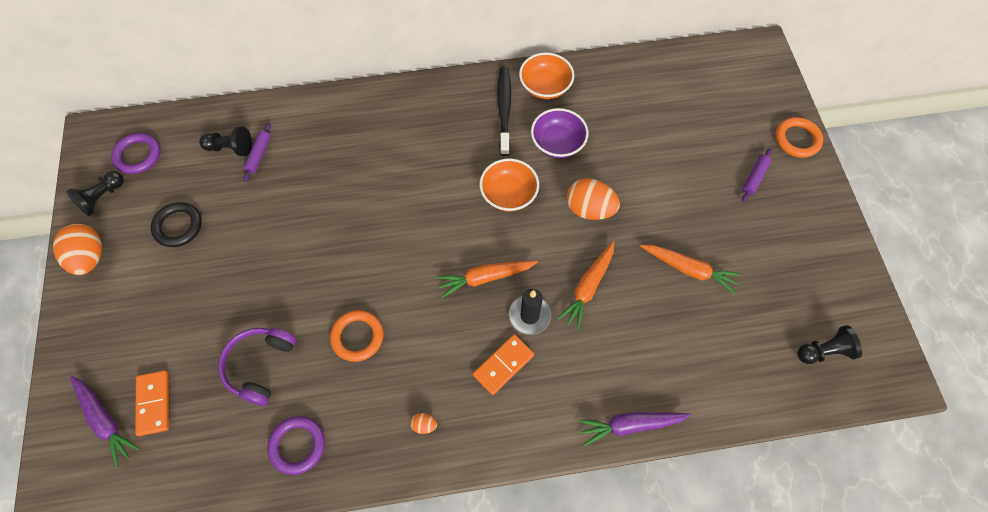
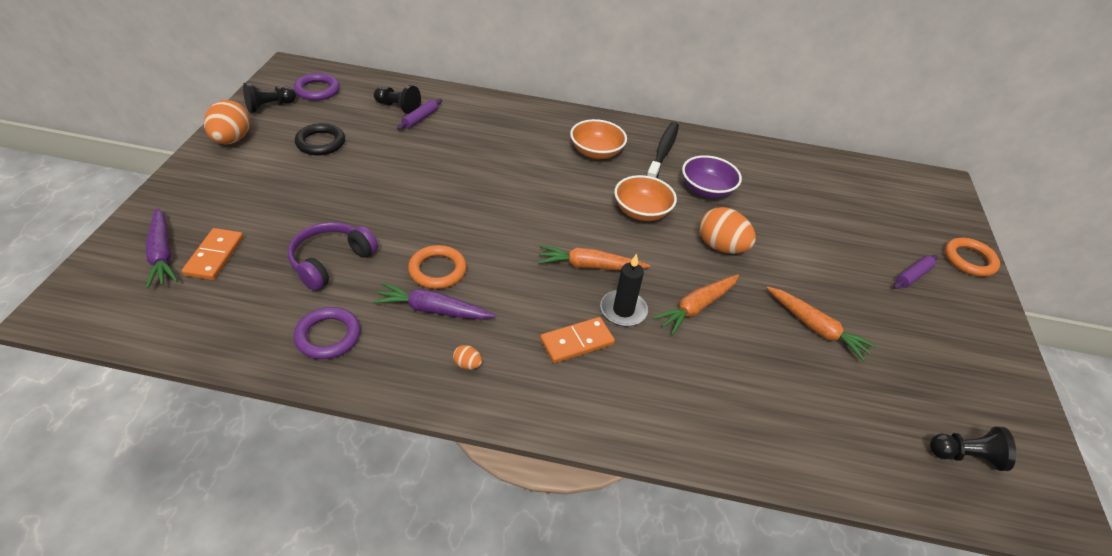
camera: 15 degrees right, 20 degrees down
orange bowl [519,53,574,99] -> orange bowl moved to [570,119,627,159]
purple carrot [578,412,691,446] -> purple carrot moved to [373,283,496,320]

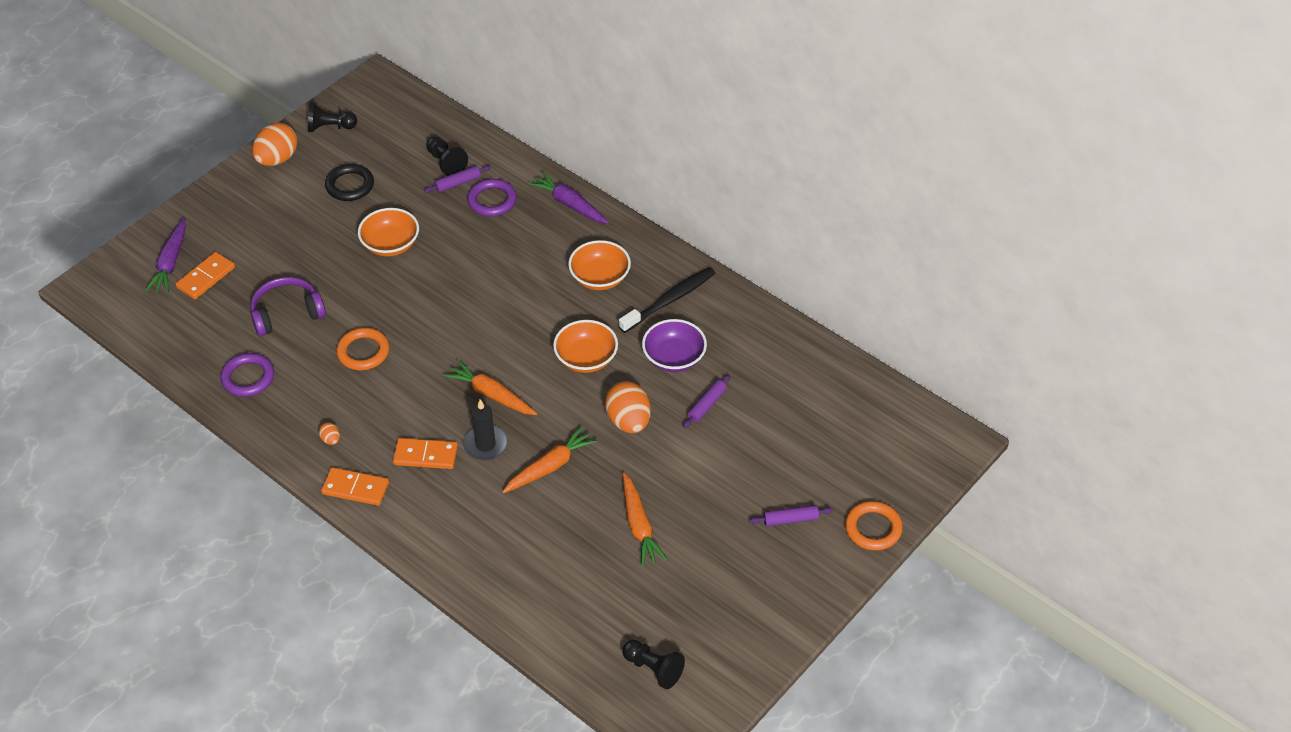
camera: 35 degrees right, 5 degrees up
purple ring [294,73,340,101] -> purple ring moved to [467,179,517,216]
purple carrot [373,283,496,320] -> purple carrot moved to [528,172,609,224]
orange carrot [653,274,739,335] -> orange carrot turned 150 degrees clockwise [502,426,598,493]
none -> orange domino [321,467,389,506]
none -> orange bowl [358,208,419,257]
none -> purple rolling pin [683,375,731,428]

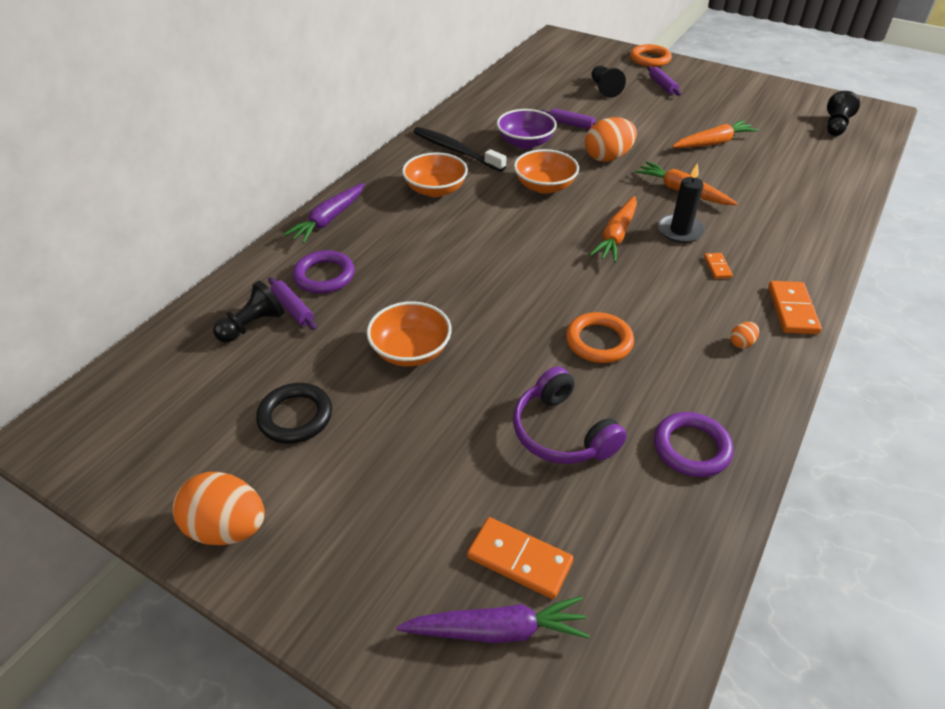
camera: 100 degrees left, 5 degrees down
black pawn [308,102,357,132] -> black pawn moved to [592,65,626,98]
orange domino [393,438,458,469] -> orange domino [704,253,733,279], size x0.54

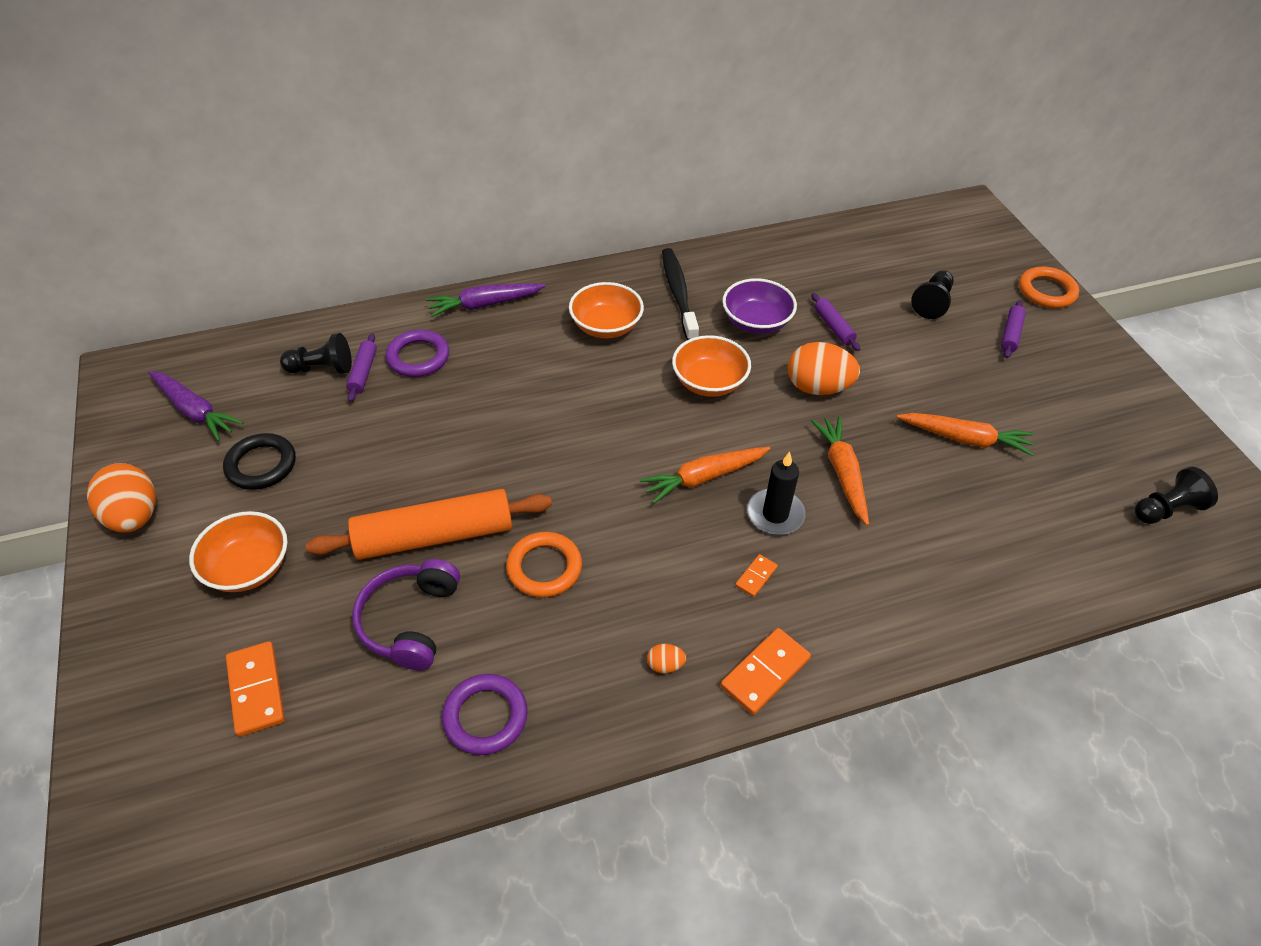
camera: 40 degrees right, 5 degrees up
orange bowl [367,301,452,366] -> orange bowl moved to [189,511,288,592]
purple carrot [396,596,590,643] -> purple carrot moved to [148,371,244,441]
none -> orange rolling pin [306,489,552,560]

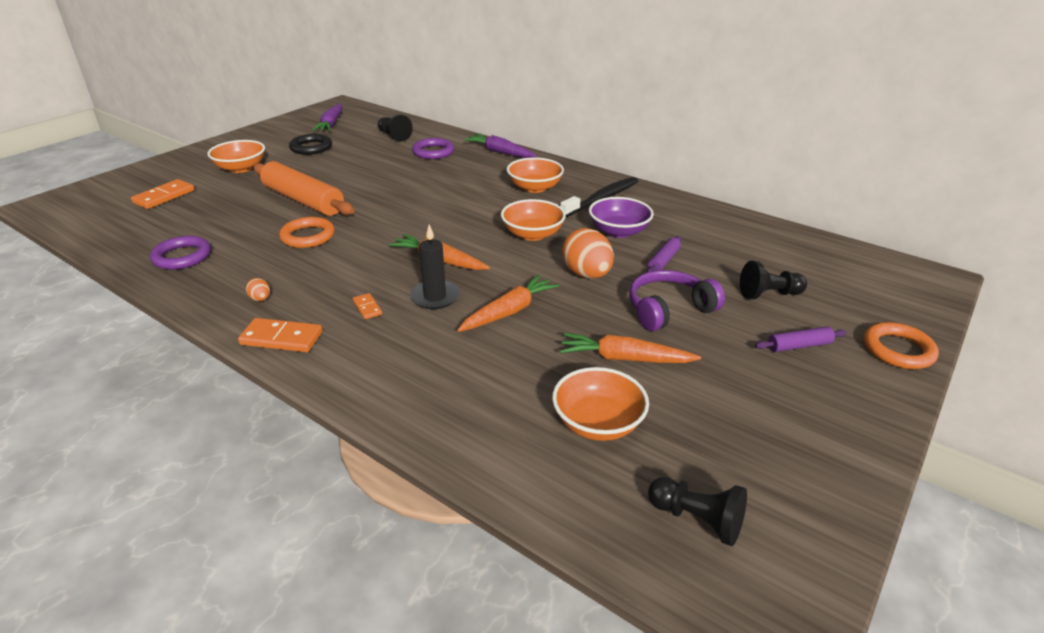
camera: 55 degrees right, 15 degrees down
orange egg [87,463,156,533] -> none
purple rolling pin [346,333,377,402] -> none
purple headphones [352,559,460,670] -> purple headphones moved to [629,270,725,331]
orange domino [735,554,778,597] -> orange domino turned 60 degrees clockwise [353,293,382,319]
orange carrot [896,413,1034,456] -> orange carrot turned 120 degrees clockwise [560,333,701,363]
none -> orange bowl [552,367,649,441]

